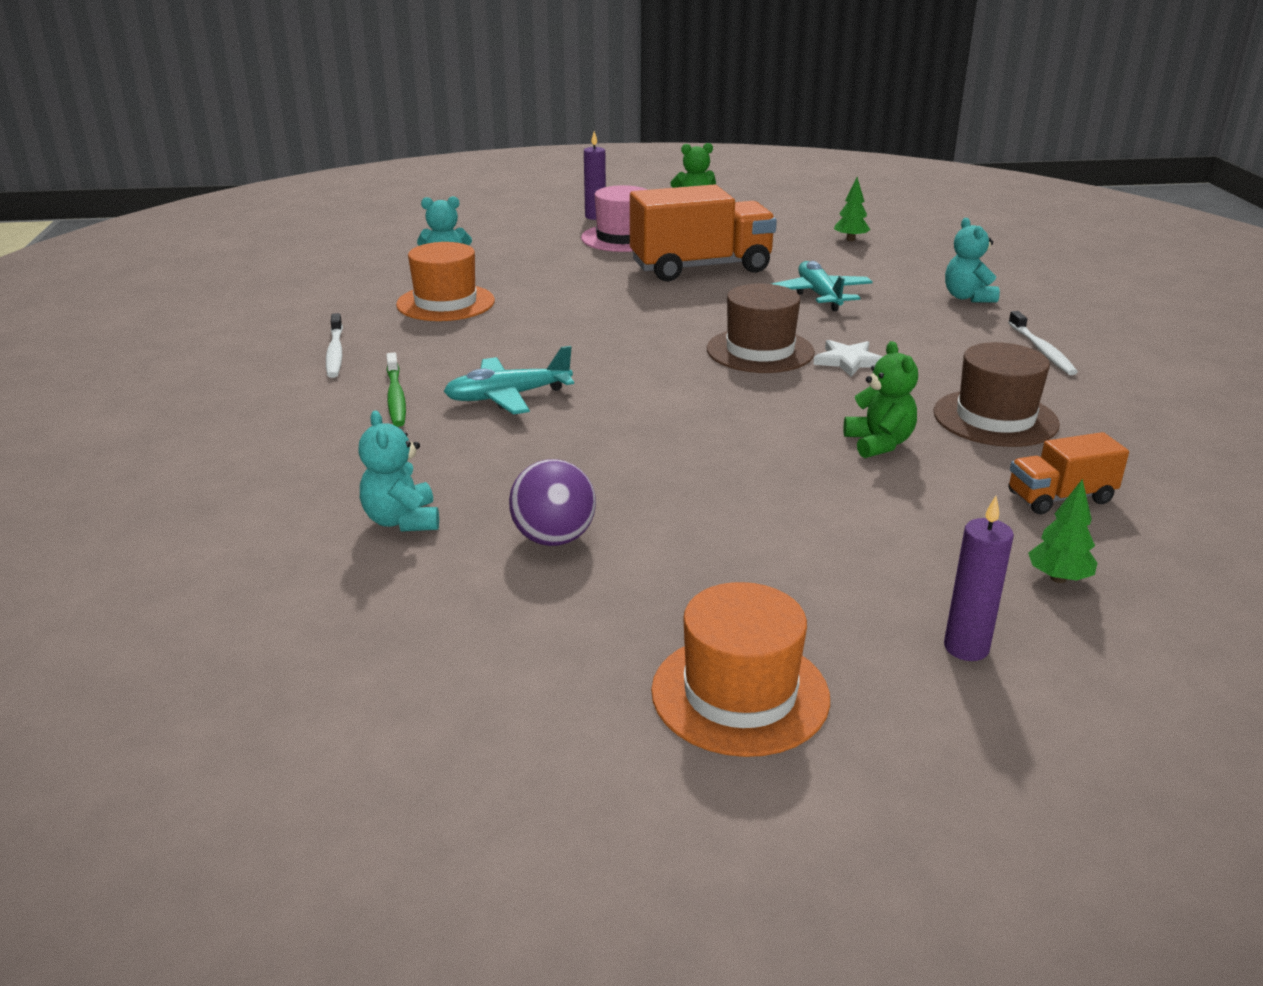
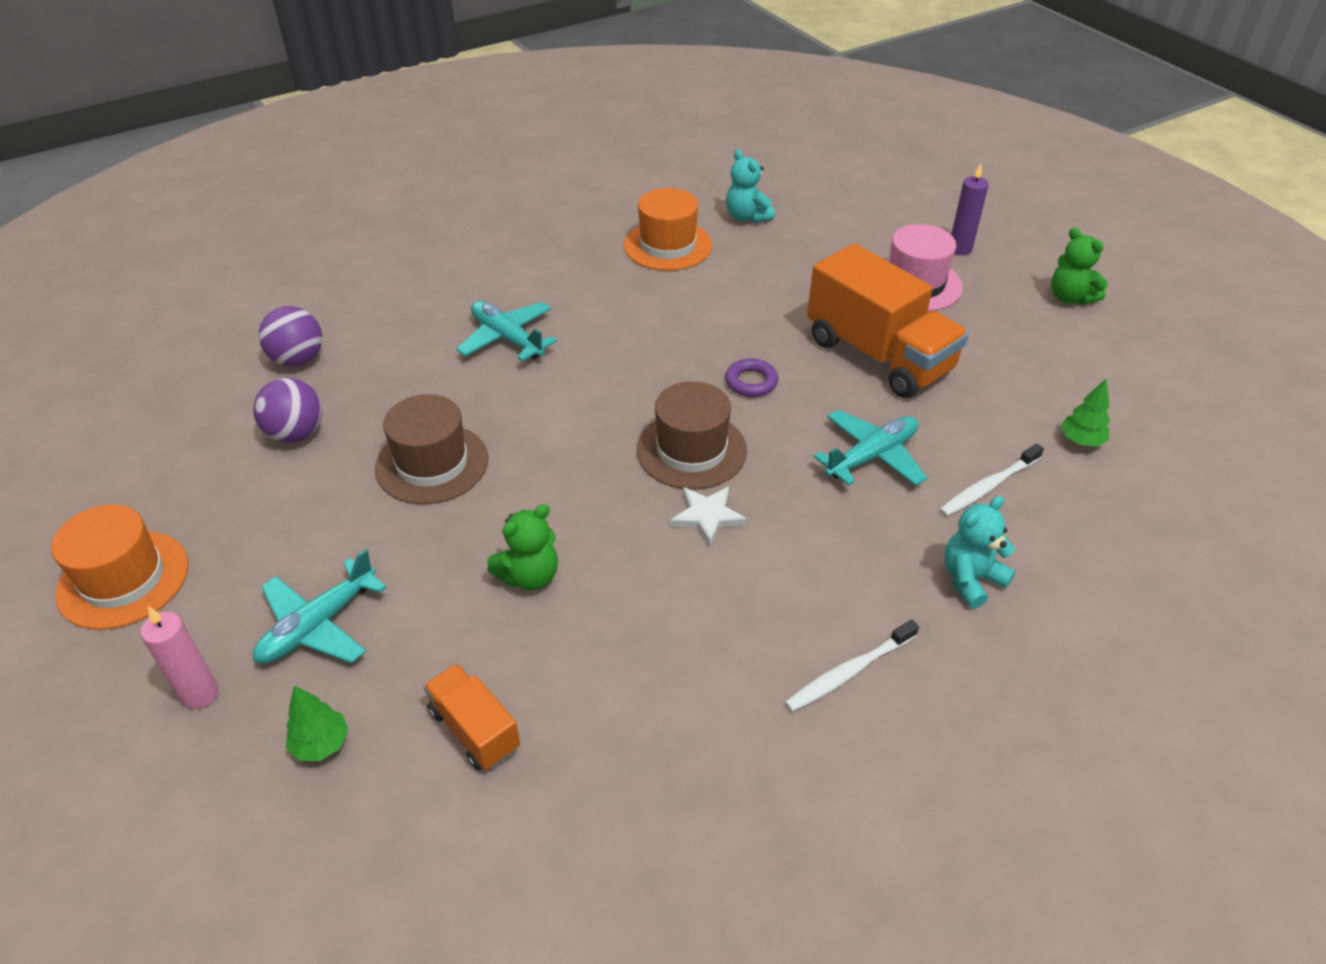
camera: 65 degrees right, 15 degrees up
white toothbrush [326,313,343,378] -> white toothbrush moved to [939,444,1044,517]
turquoise teddy bear [358,411,439,532] -> purple ball [259,306,322,367]
green toothbrush [386,352,406,427] -> none
brown hat [934,342,1060,447] -> brown hat moved to [375,394,488,504]
purple candle [944,496,1014,661] -> pink candle [140,606,218,709]
none -> turquoise plane [253,549,387,664]
none -> purple ring [725,358,778,397]

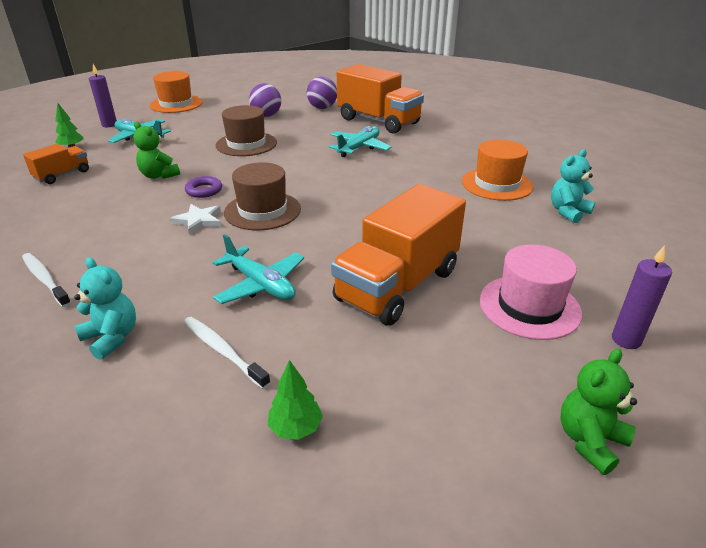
camera: 80 degrees right, 10 degrees down
pink candle [140,606,218,709] -> purple candle [89,64,117,127]
purple ring [725,358,778,397] -> purple ring moved to [185,176,222,198]
none -> orange truck [337,64,424,134]

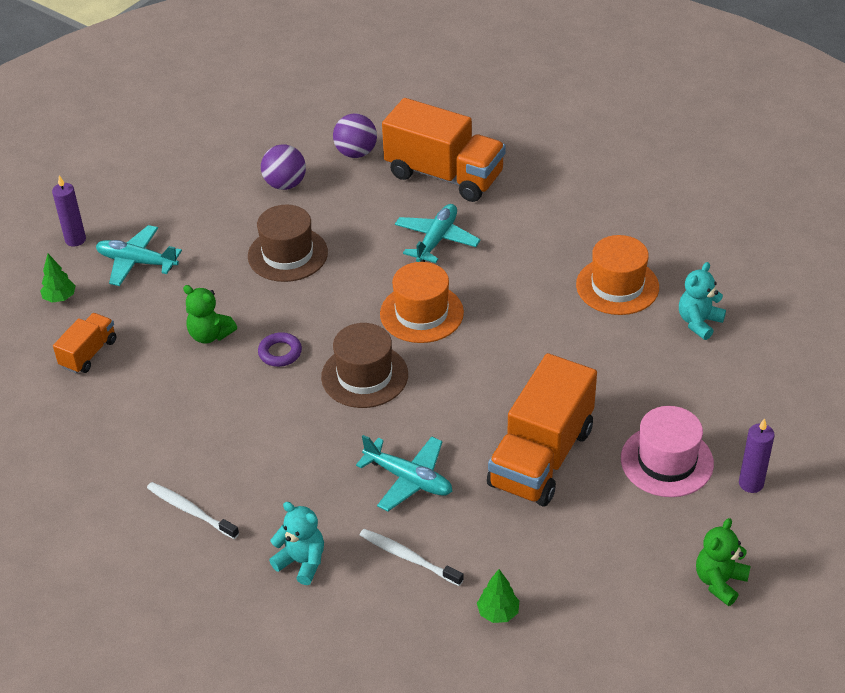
camera: 10 degrees left, 10 degrees up
orange hat [150,71,203,113] -> orange hat moved to [380,262,464,343]
white star [170,204,221,235] -> none

